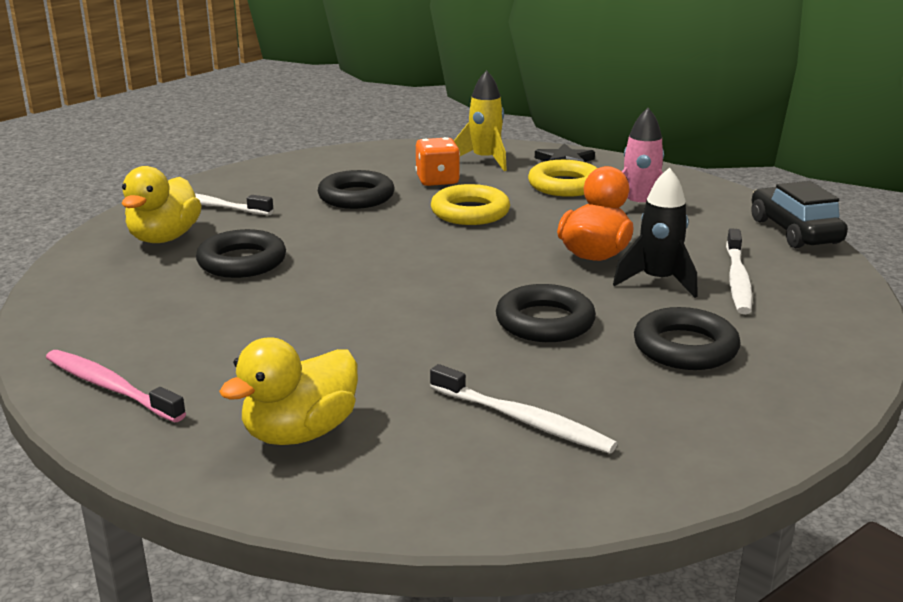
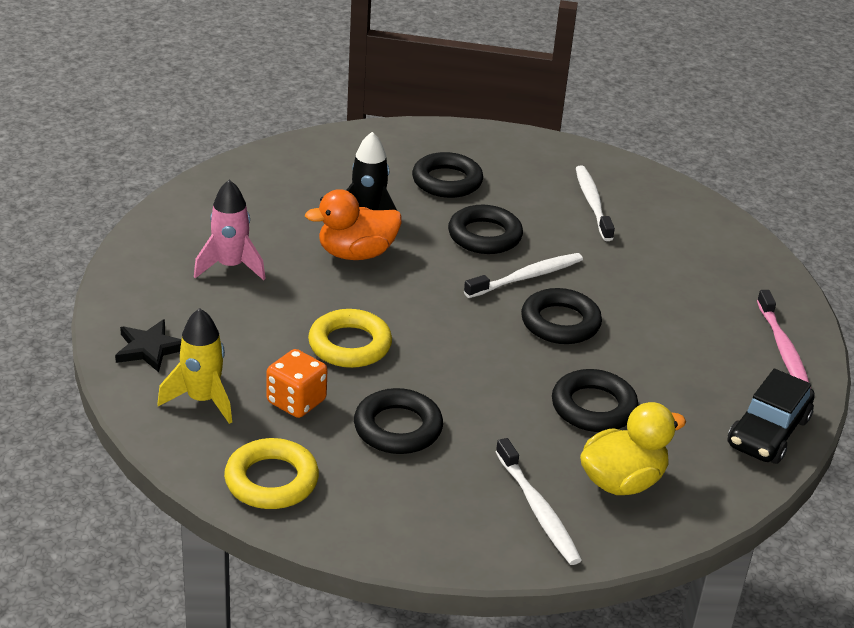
camera: 135 degrees left, 10 degrees up
yellow duck [219,338,358,445] -> none
yellow ring [528,160,597,197] -> yellow ring moved to [224,438,319,509]
white toothbrush [726,228,753,314] -> white toothbrush moved to [464,253,583,298]
black car [752,181,848,248] -> black car moved to [727,369,815,464]
none -> black ring [521,288,602,344]

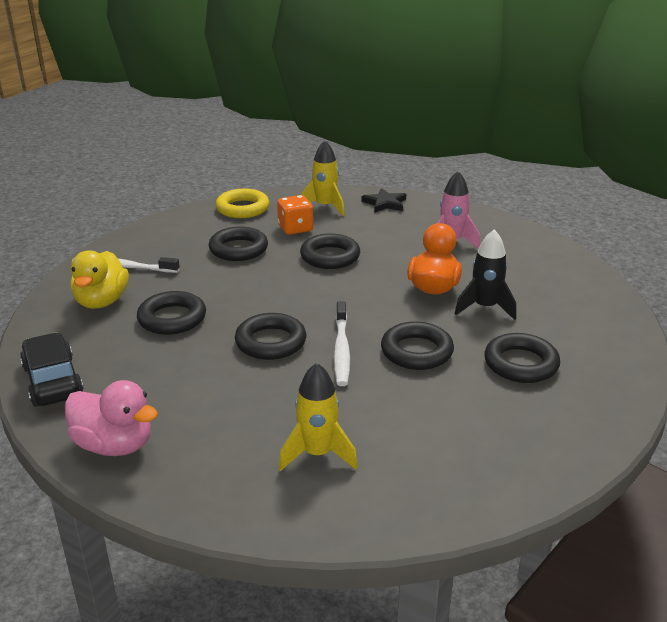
camera: 125 degrees right, 5 degrees down
yellow ring [308,309,392,368] -> black ring [300,234,360,269]
white toothbrush [576,166,615,241] -> none
pink toothbrush [757,290,811,388] -> pink duck [65,380,158,456]
none -> yellow rocket [279,363,358,471]

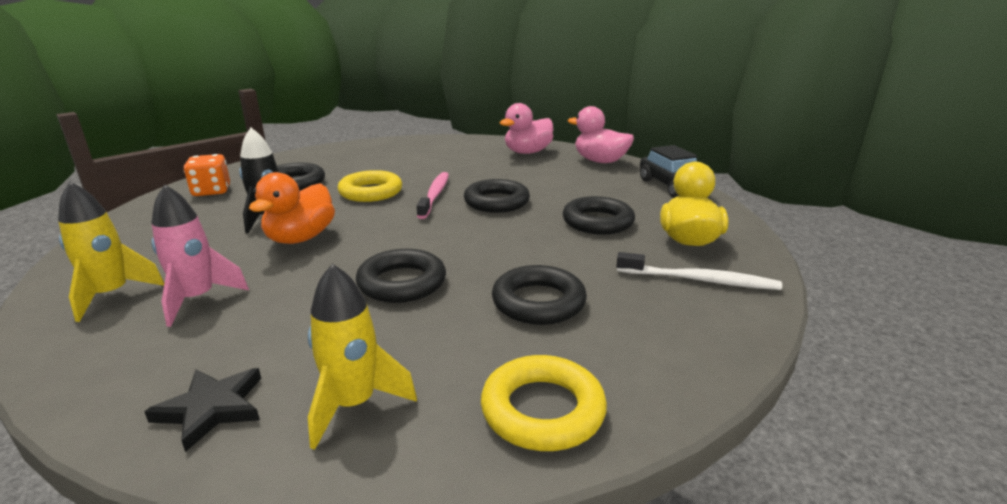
camera: 175 degrees left, 5 degrees down
orange dice [277,195,313,235] -> orange dice moved to [184,154,230,196]
yellow rocket [279,363,358,471] -> yellow rocket moved to [58,182,164,322]
white toothbrush [334,302,350,386] -> pink toothbrush [417,172,449,219]
black ring [381,322,454,370] -> yellow ring [338,170,402,202]
none -> pink duck [500,103,553,154]

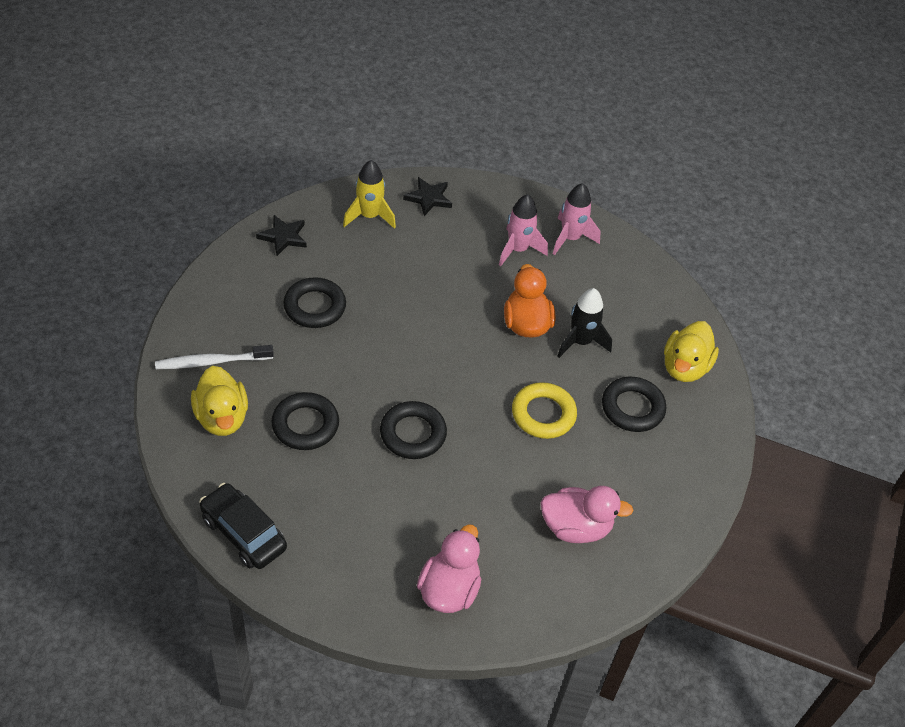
camera: 150 degrees right, 25 degrees up
yellow rocket [58,182,164,322] -> pink rocket [553,183,601,255]
orange dice [184,154,230,196] -> yellow duck [664,321,719,382]
black ring [356,249,446,303] -> none
pink toothbrush [417,172,449,219] -> none
yellow ring [481,355,607,451] -> black star [256,215,307,256]
pink duck [568,106,634,163] -> pink duck moved to [541,486,634,543]

